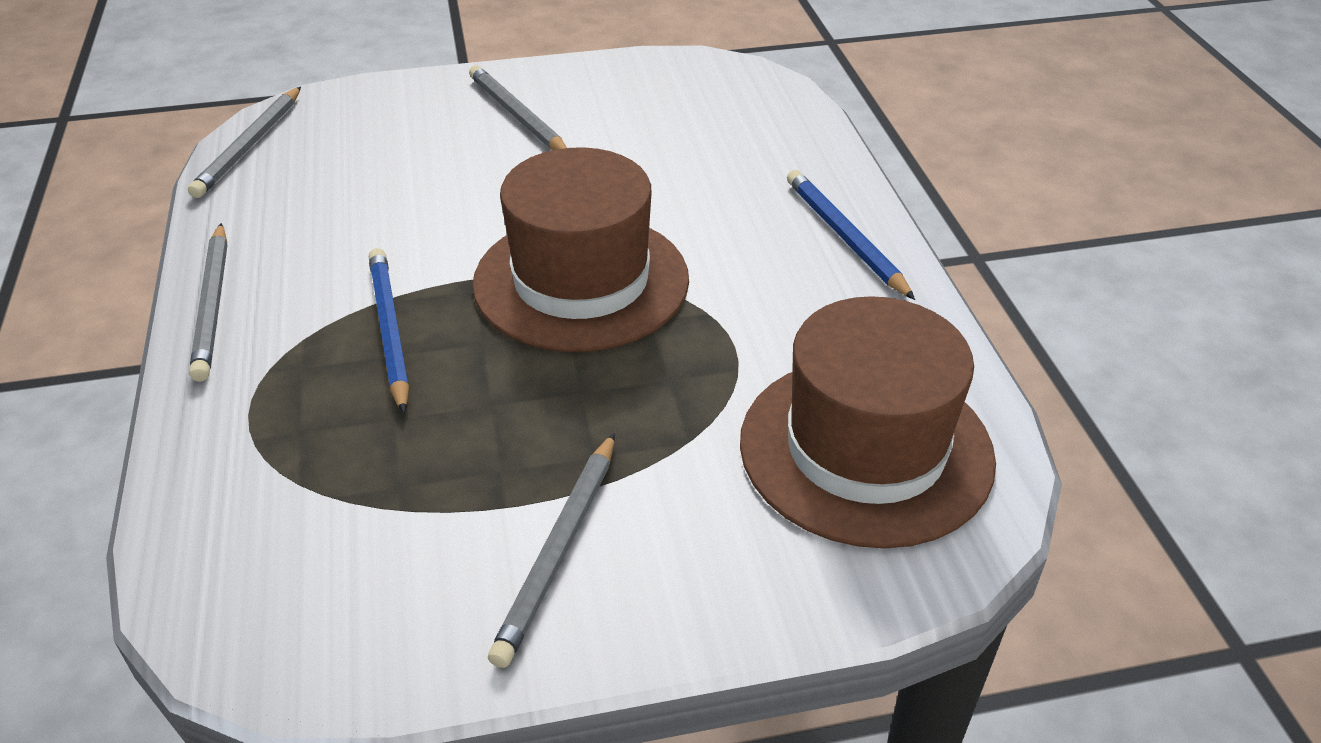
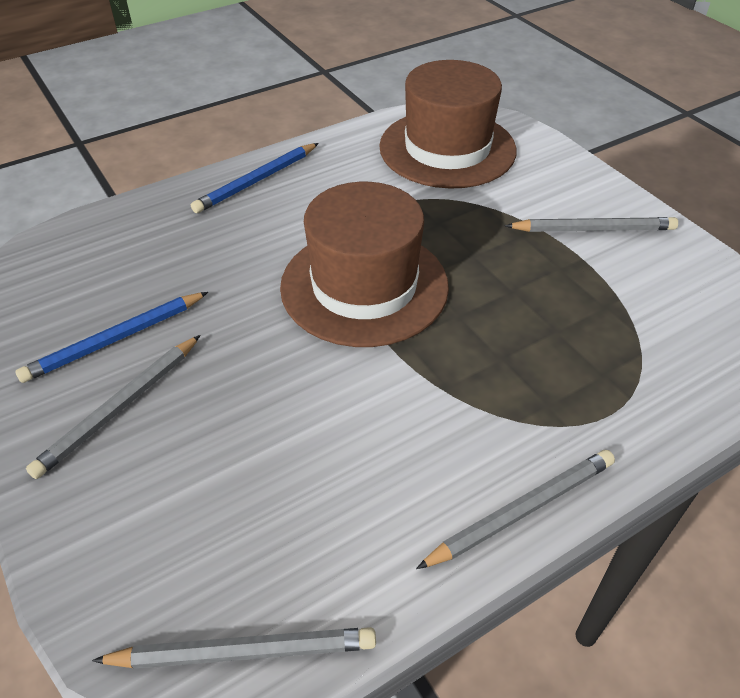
camera: 110 degrees left, 5 degrees up
blue pencil [369,248,409,414] -> blue pencil moved to [15,292,208,383]

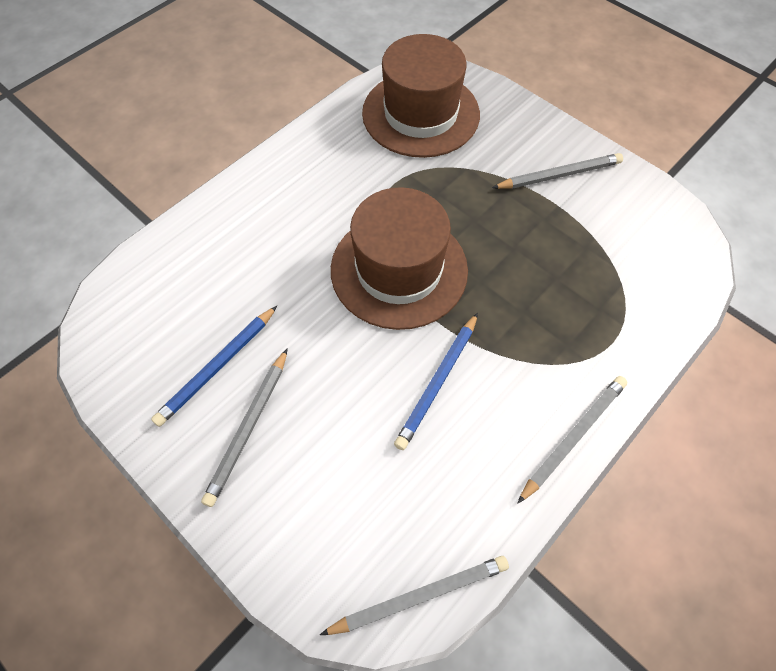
camera: 15 degrees left, 15 degrees up
blue pencil [191,143,319,213] -> blue pencil moved to [394,313,478,450]

